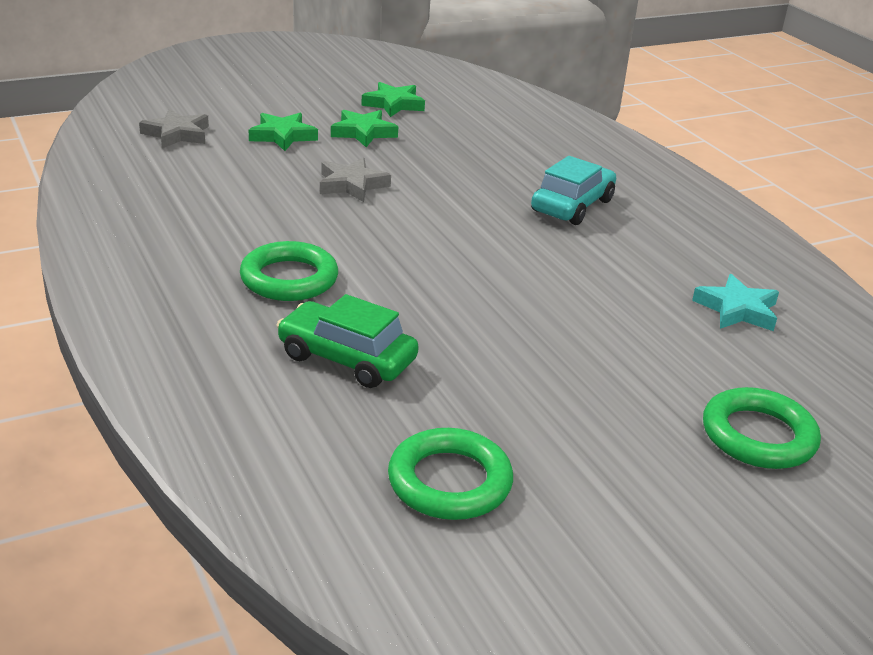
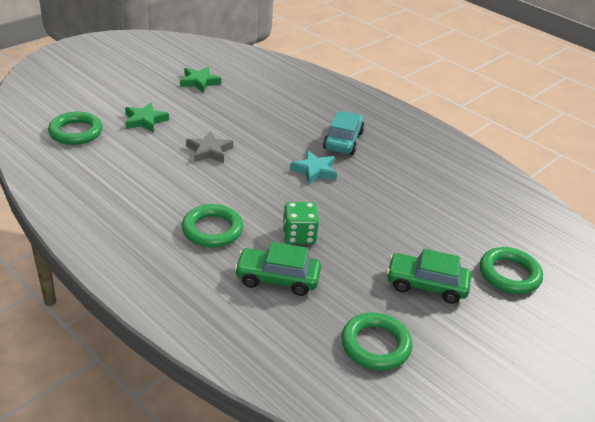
camera: 20 degrees left, 5 degrees up
grey star [139,109,209,148] -> green ring [48,112,103,145]
green star [331,110,398,147] -> none
turquoise star [692,274,779,331] -> turquoise star moved to [290,150,337,185]
none -> green dice [283,202,319,244]
none -> green car [386,249,471,304]

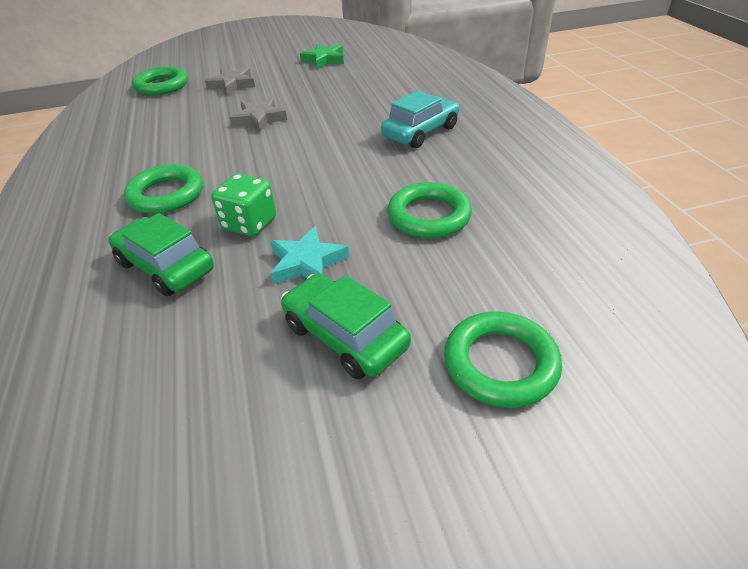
camera: 35 degrees right, 5 degrees up
green star [125,103,169,133] -> grey star [205,67,255,96]
turquoise star [290,150,337,185] -> turquoise star moved to [270,226,349,284]
green ring [341,313,412,370] -> green ring moved to [388,182,472,238]

